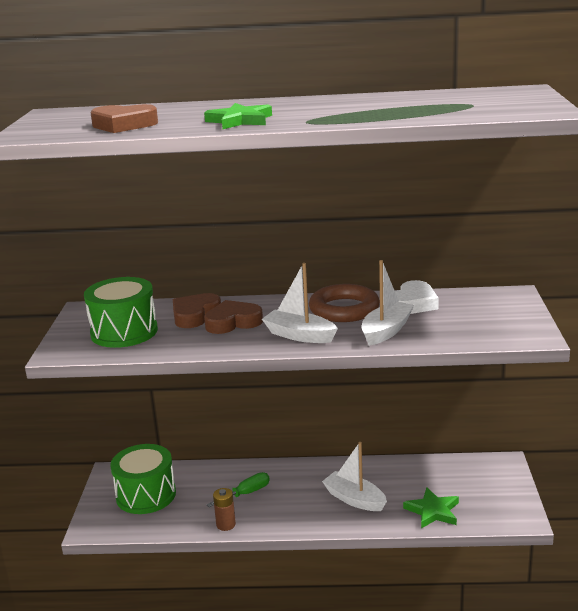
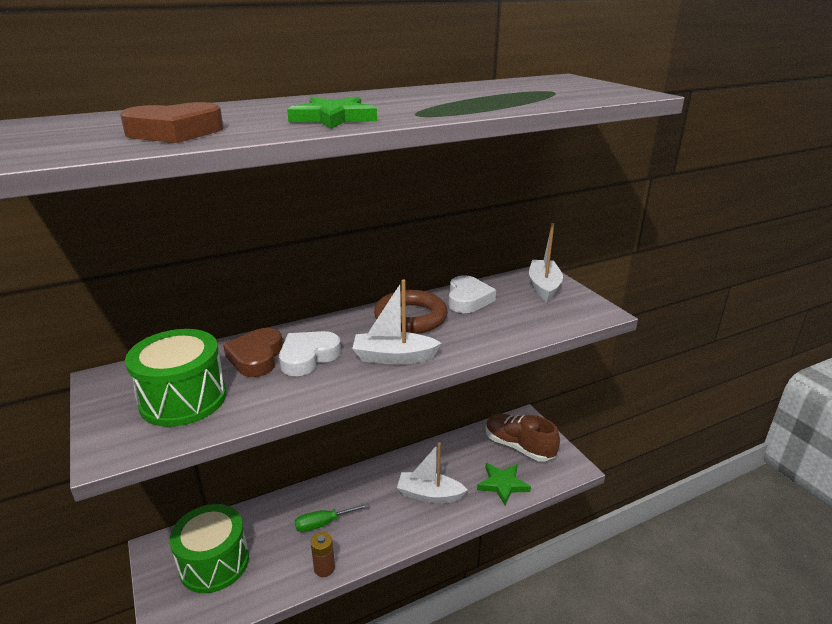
camera: 30 degrees left, 5 degrees up
brown heart [204,300,263,334] -> white heart [279,331,341,376]
green screwdriver [206,472,270,507] -> green screwdriver turned 135 degrees counterclockwise [295,503,369,532]
white boat [361,260,414,346] -> white boat moved to [529,223,563,302]
none -> brown shoe [486,414,560,462]

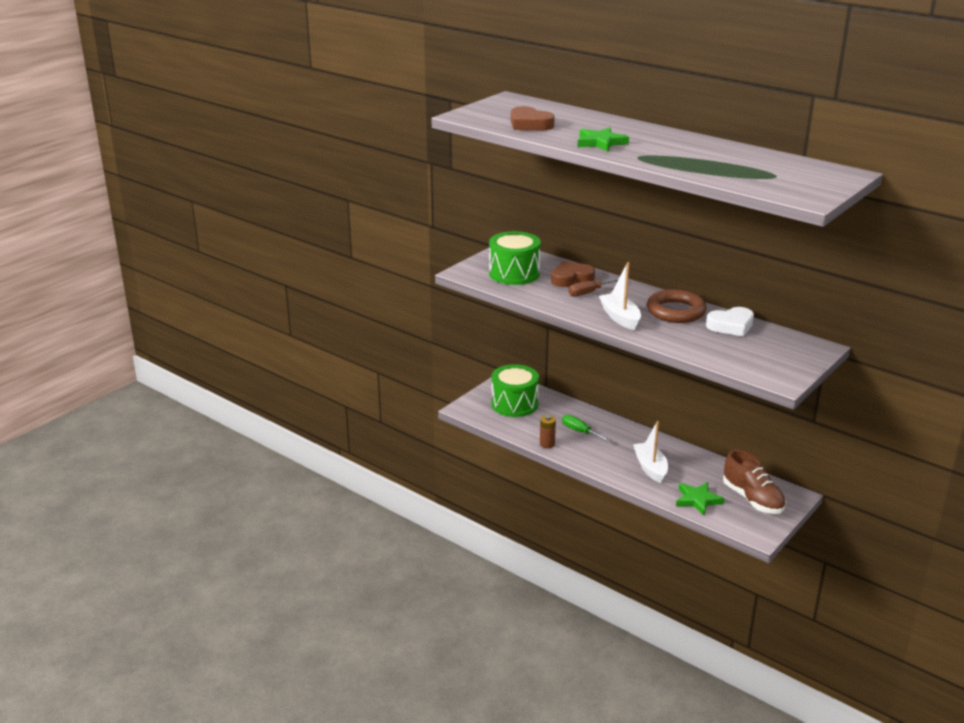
camera: 65 degrees right, 0 degrees up
white heart [279,331,341,376] -> brown screwdriver [568,277,620,297]
brown shoe [486,414,560,462] -> brown shoe turned 135 degrees clockwise [723,450,786,514]
white boat [529,223,563,302] -> none

